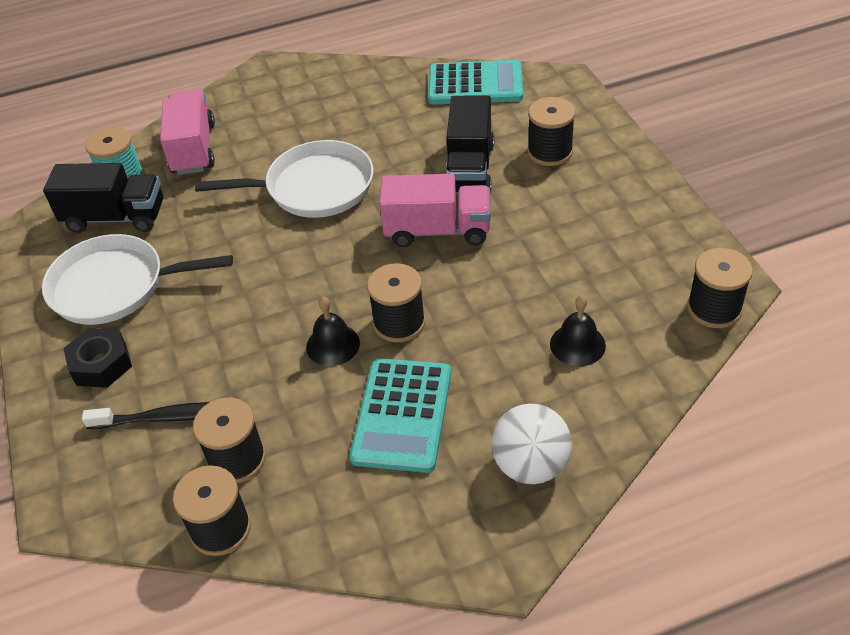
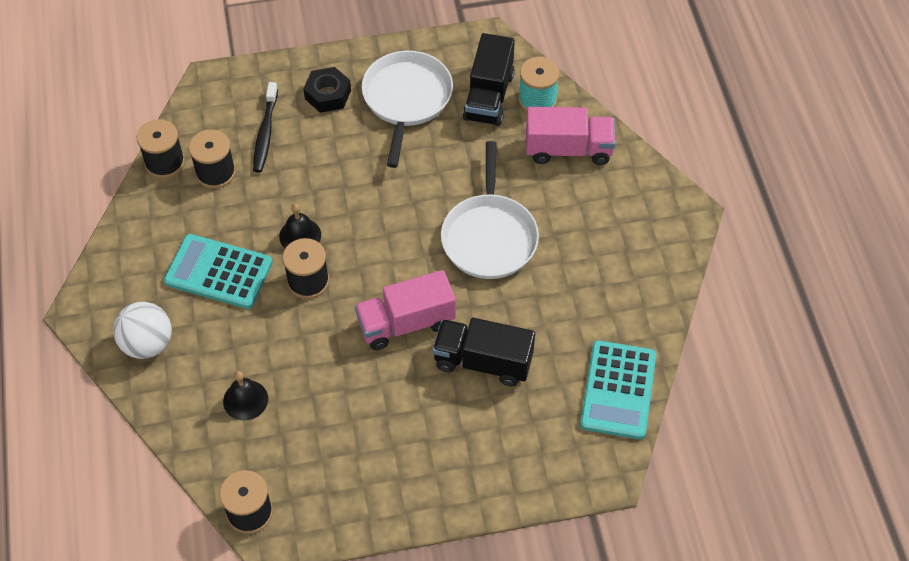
camera: 95 degrees right, 10 degrees up
pink truck [379,174,491,247] -> pink truck turned 60 degrees clockwise [355,270,456,350]
black spool [528,97,575,166] -> none

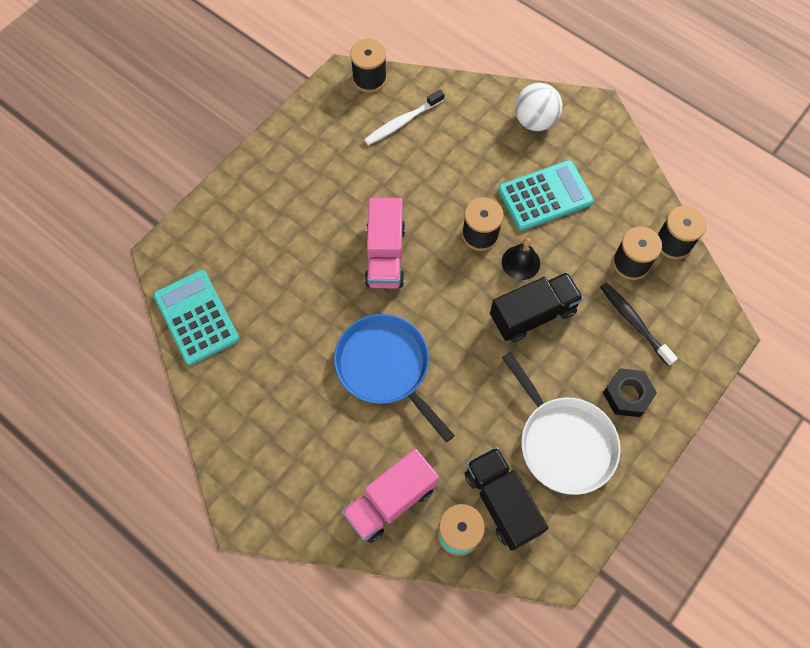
camera: 140 degrees right, 10 degrees up
black bell [223,371,268,421] -> none
pink truck [355,270,456,350] -> pink truck turned 150 degrees clockwise [365,198,405,289]
black truck [433,318,535,386] -> black truck moved to [490,272,584,343]
white pan [441,141,539,279] -> blue pan [334,314,455,442]
none -> white toothbrush [364,89,445,145]

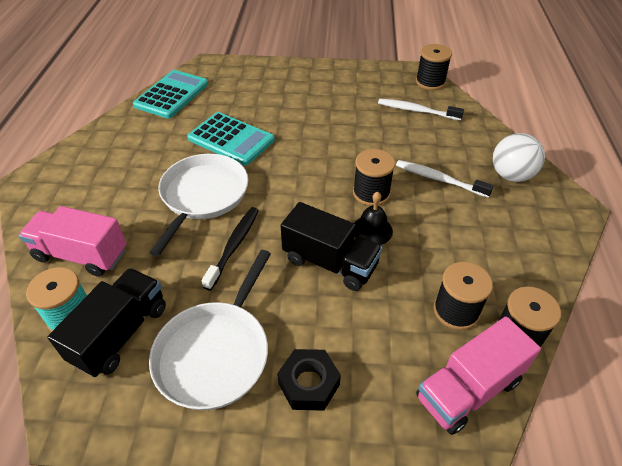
camera: 55 degrees right, 20 degrees down
blue pan [334,314,455,442] -> white pan [149,154,248,256]
pink truck [365,198,405,289] -> pink truck moved to [416,317,541,435]
turquoise calculator [498,160,594,231] -> turquoise calculator moved to [187,112,275,166]
black toothbrush [600,282,678,366] -> black toothbrush moved to [201,207,259,290]
none -> white toothbrush [396,160,494,198]

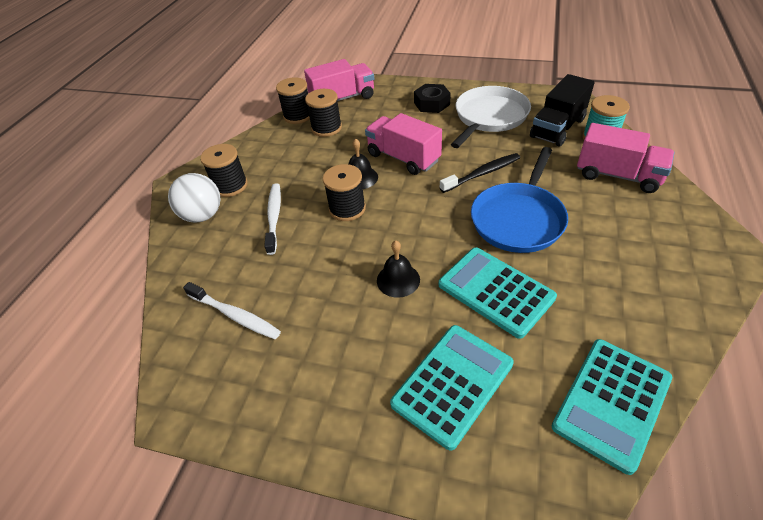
camera: 165 degrees left, 0 degrees up
white pan [149,154,248,256] -> blue pan [471,147,568,253]
black toothbrush [201,207,259,290] -> black toothbrush turned 150 degrees counterclockwise [440,153,520,193]
black truck [281,202,383,291] -> pink truck [365,113,442,175]
white toothbrush [396,160,494,198] -> white toothbrush turned 135 degrees counterclockwise [264,183,281,255]
black spool [416,44,452,90] -> black spool moved to [200,144,248,197]
none -> black bell [377,241,420,298]
none -> turquoise calculator [390,325,514,451]

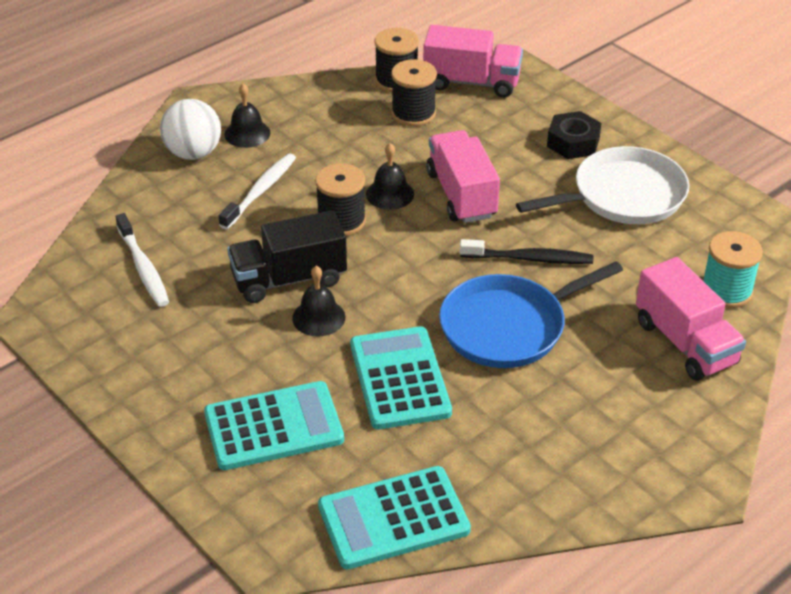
camera: 30 degrees right, 5 degrees down
black spool [200,144,248,197] -> black bell [224,84,270,148]
black truck [530,74,595,147] -> black truck moved to [227,210,347,303]

